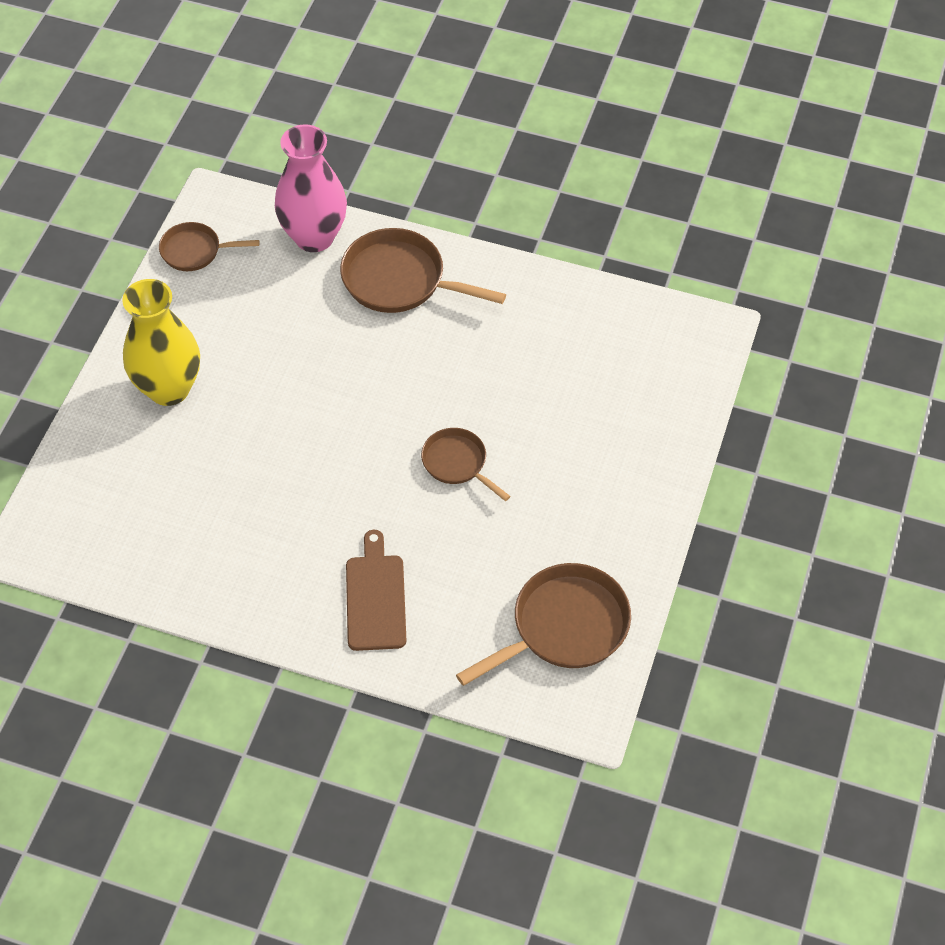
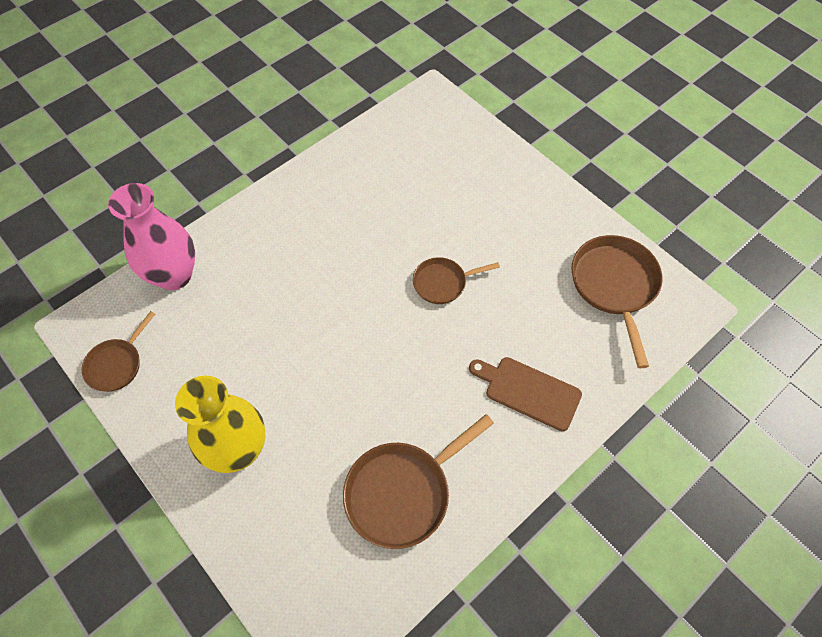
camera: 60 degrees left, 5 degrees up
brown pan [340,228,506,313] -> brown pan moved to [343,414,494,549]

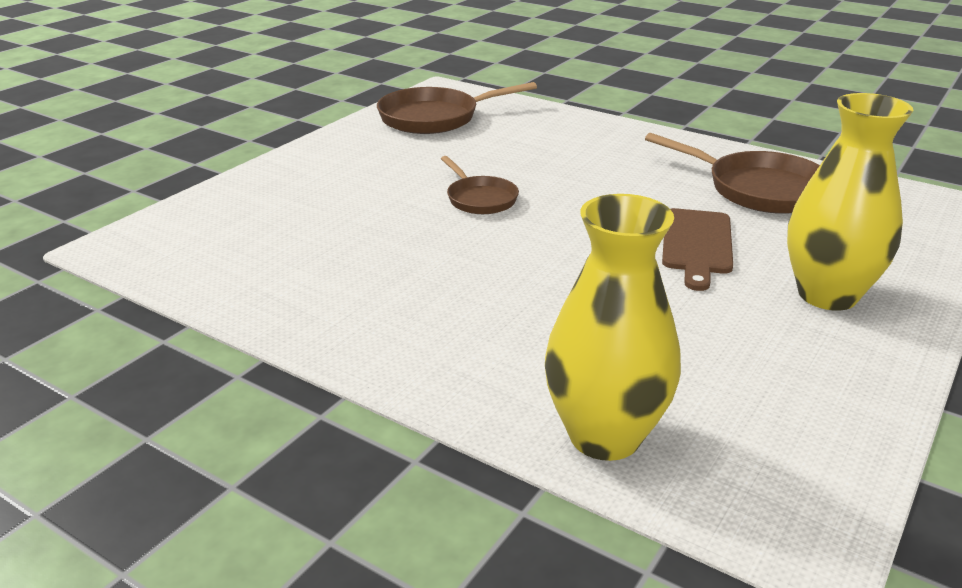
camera: 105 degrees left, 30 degrees down
brown pan [82,311,155,392] -> none
pink vase [108,183,195,290] -> yellow vase [545,194,681,461]
brown cutting board [469,357,582,431] -> brown cutting board moved to [662,208,733,291]

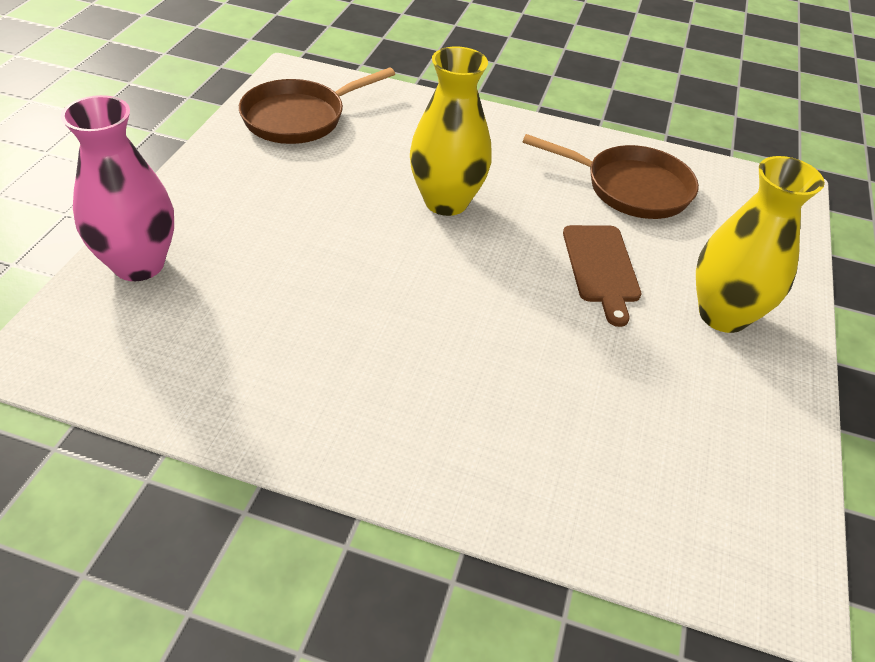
camera: 20 degrees left, 15 degrees up
brown pan [441,156,519,214] -> none
yellow vase [545,194,681,461] -> yellow vase moved to [410,46,492,216]
none -> pink vase [61,95,174,281]

